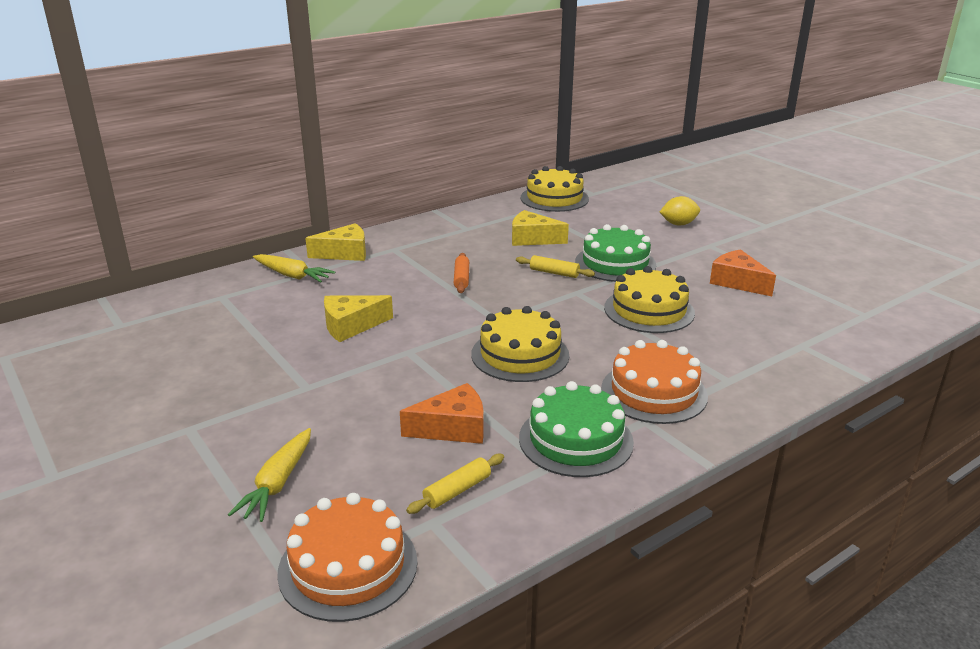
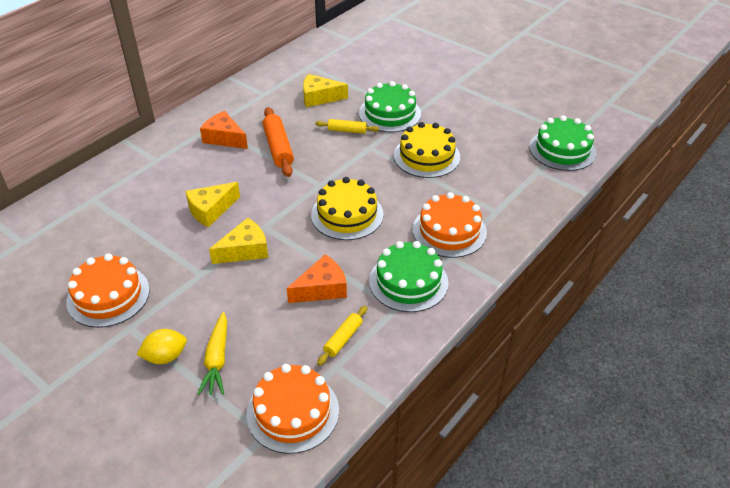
camera: 15 degrees left, 15 degrees up
yellow carrot [253,254,335,283] -> none
yellow cheese [305,223,366,261] -> yellow cheese moved to [209,218,268,264]
orange rolling pin [454,253,469,293] -> orange rolling pin [263,107,294,177], size x1.70
yellow cake [521,166,589,212] -> none
yellow lemon [660,196,700,225] -> yellow lemon moved to [136,329,187,364]
orange cheese [710,249,776,296] -> orange cheese moved to [200,111,248,149]
none -> orange cake [66,254,150,328]
none -> green cake [529,115,597,171]

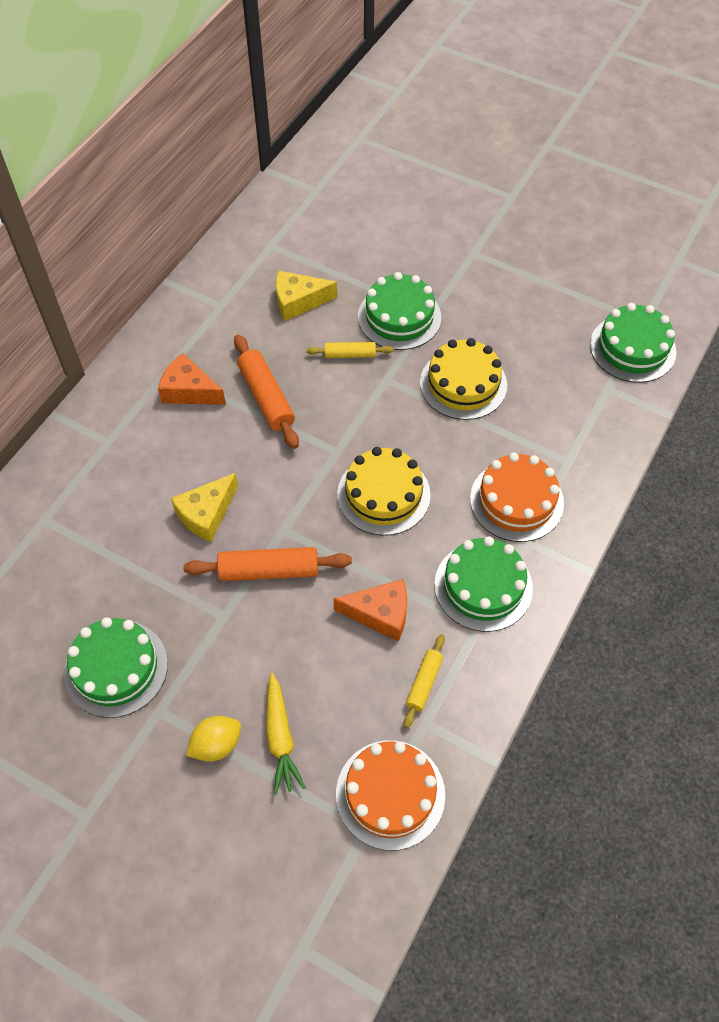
camera: 10 degrees left, 15 degrees up
orange cake [66,254,150,328] -> green cake [64,617,168,718]
yellow cheese [209,218,268,264] -> orange rolling pin [183,547,352,581]
orange cheese [287,254,347,303] -> orange cheese turned 45 degrees clockwise [333,579,407,642]

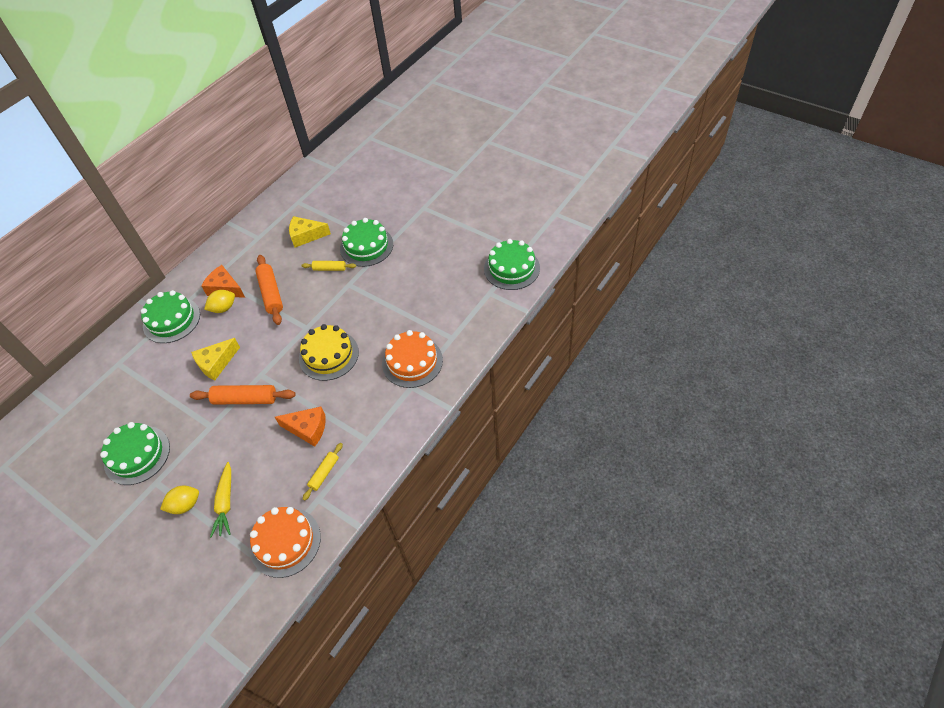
camera: 10 degrees right, 5 degrees down
yellow cake [420,338,507,420] -> none
green cake [434,536,533,632] -> green cake moved to [141,290,200,343]
none -> yellow lemon [204,290,235,313]

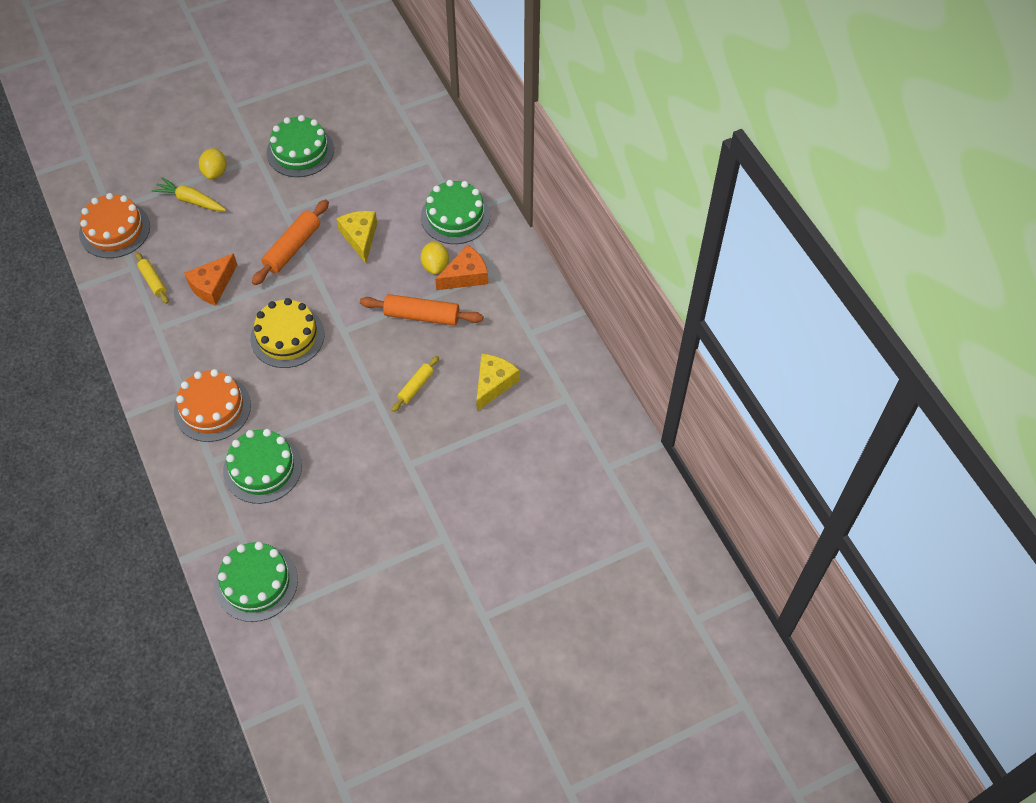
camera: 115 degrees right, 5 degrees up
green cake [340,218,393,267] -> green cake moved to [223,429,302,504]

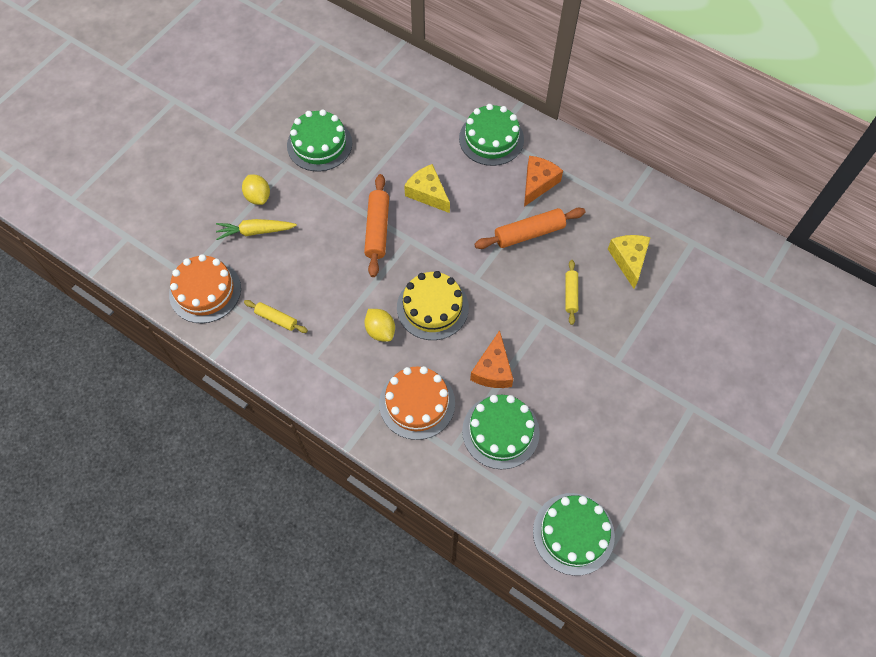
camera: 30 degrees left, 5 degrees up
orange cheese [184,253,237,306] -> orange cheese moved to [470,330,514,388]
yellow lemon [421,241,449,275] -> yellow lemon moved to [364,309,395,342]

